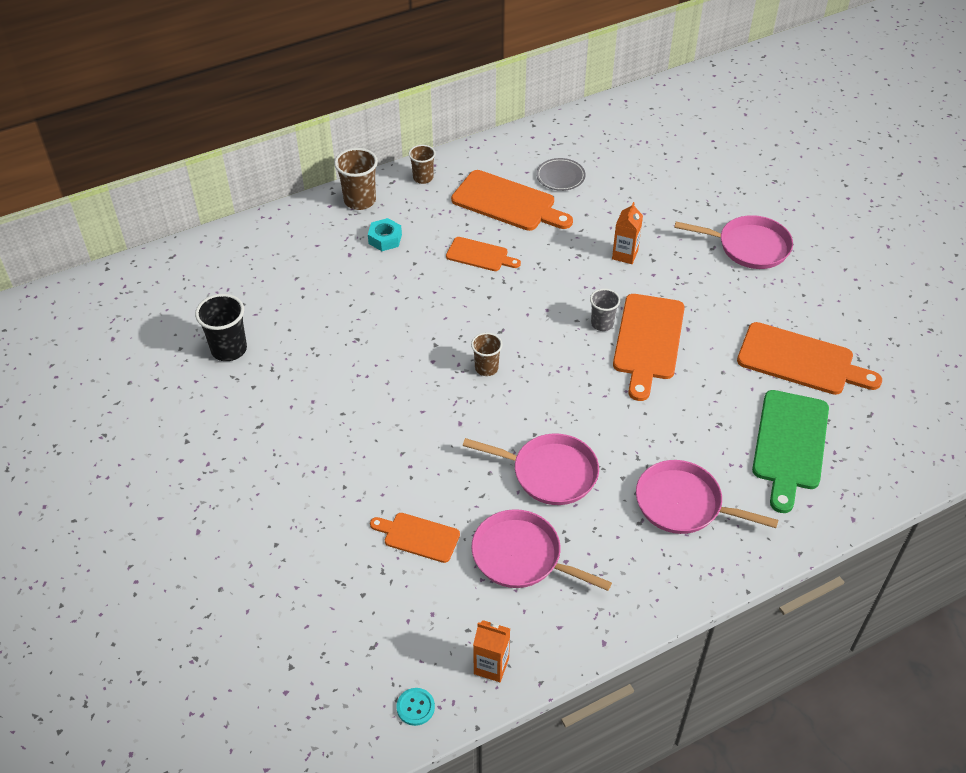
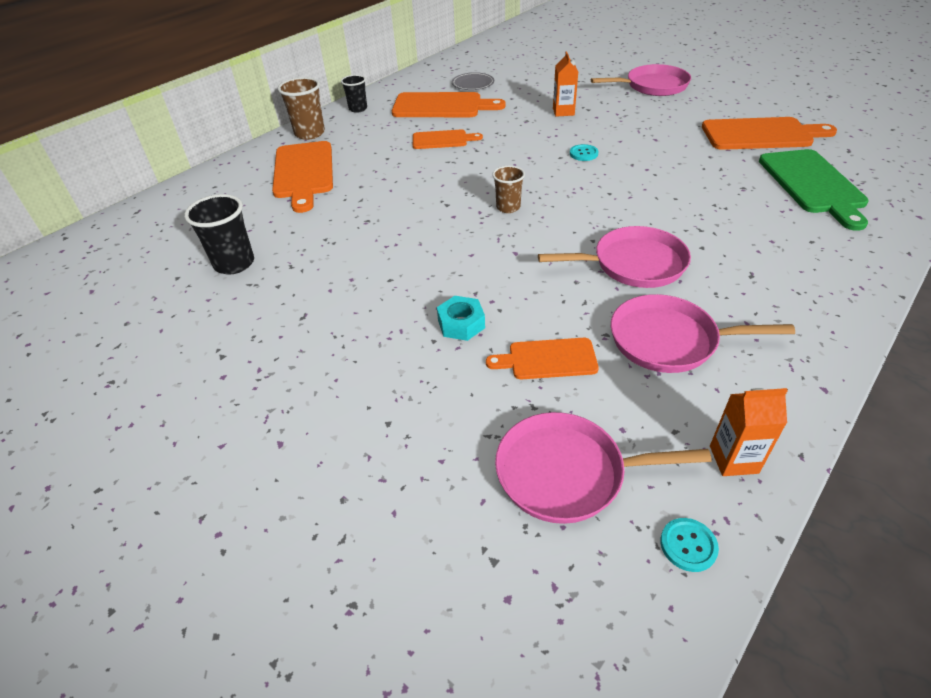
camera: 20 degrees left, 5 degrees down
turquoise nut [368,218,402,251] -> turquoise nut moved to [437,296,485,341]
brown cup [409,145,436,184] -> black cup [341,75,367,113]
grey cup [590,289,620,331] -> turquoise button [570,144,599,161]
orange cutting board [613,294,685,401] -> orange cutting board moved to [272,141,333,213]
pink pan [636,460,779,534] -> pink pan moved to [495,412,712,524]

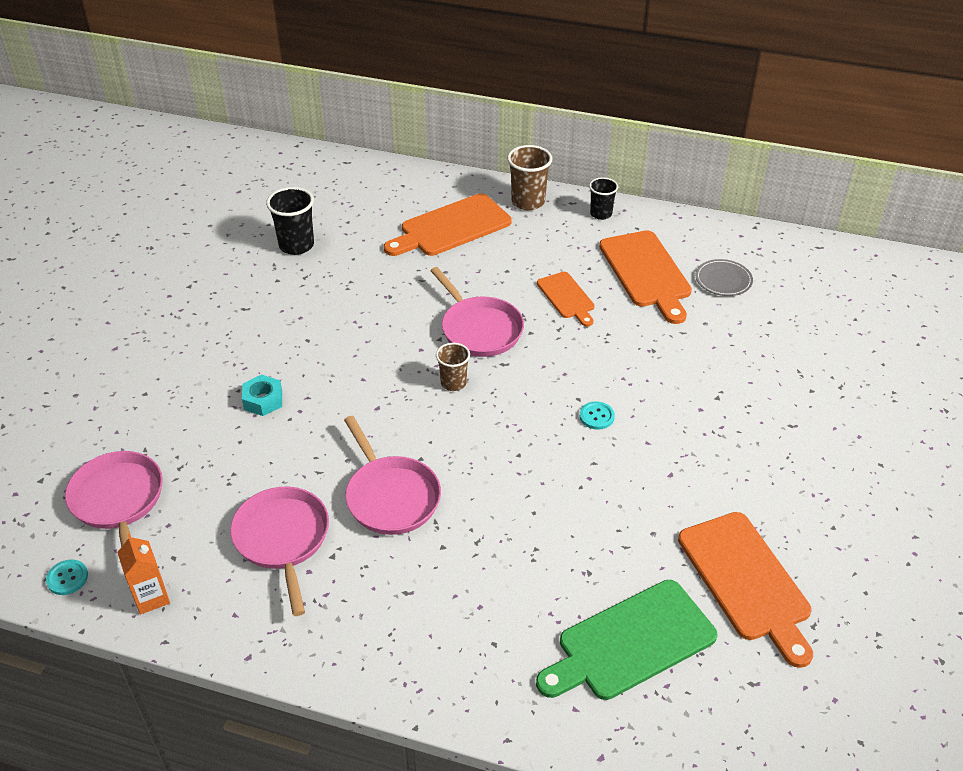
camera: 65 degrees right, 0 degrees up
orange cutting board [486,338,599,379] -> none
orange carton [553,52,578,117] -> none
pink pan [591,64,691,96] -> pink pan moved to [430,267,524,357]

